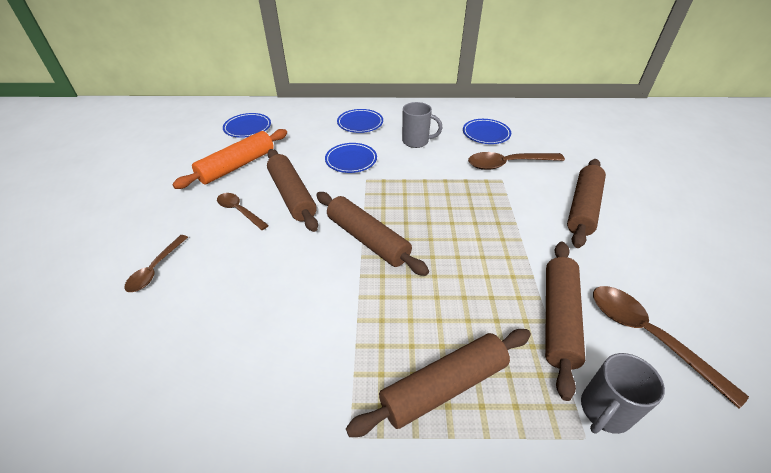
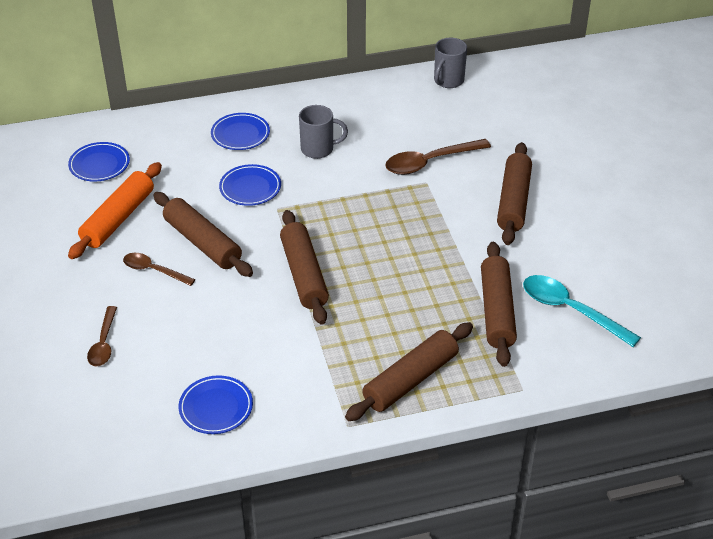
camera: 15 degrees left, 0 degrees up
brown rolling pin [316,192,429,276] -> brown rolling pin turned 45 degrees clockwise [280,210,329,325]
blue plate [463,119,511,144] -> blue plate moved to [179,375,253,434]
grey mug [581,353,665,434] -> grey mug moved to [434,38,467,88]
brown spoon [593,286,749,408] -> turquoise spoon [523,275,641,347]

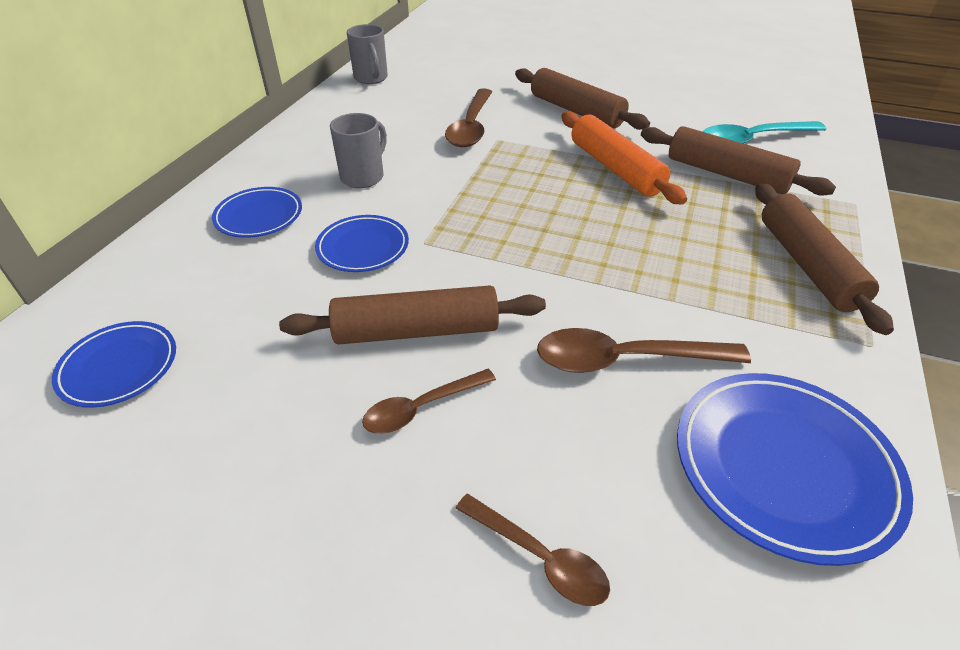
camera: 55 degrees left, 0 degrees up
orange rolling pin [68,162,162,259] -> orange rolling pin moved to [561,111,687,205]
blue plate [179,375,253,434] -> blue plate [677,373,913,566], size x1.65
brown rolling pin [280,210,329,325] -> none
none -> brown spoon [537,328,751,373]

